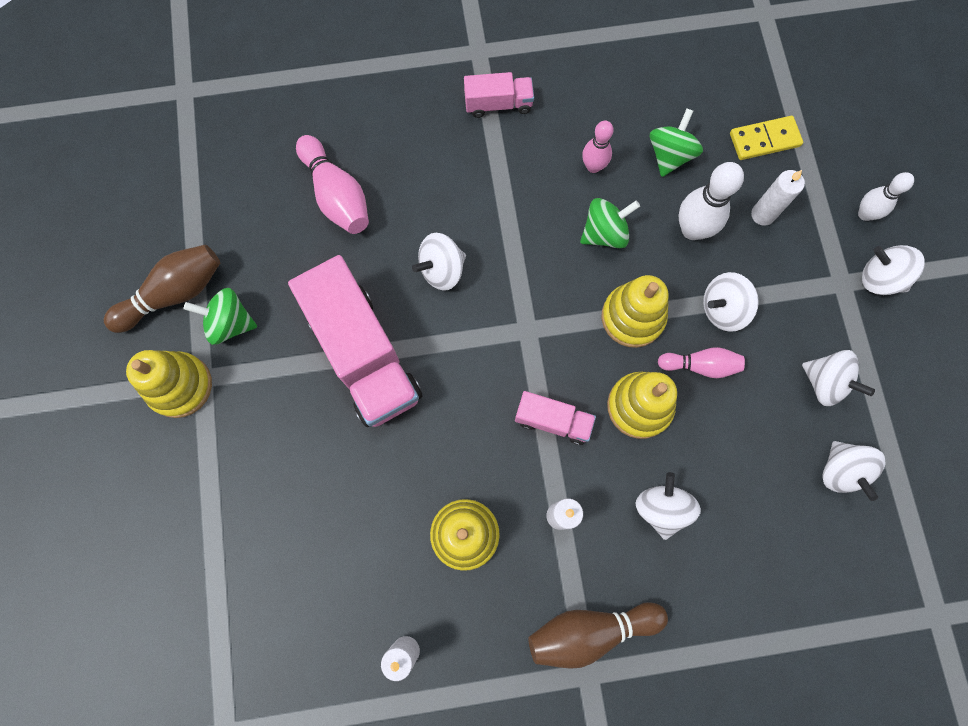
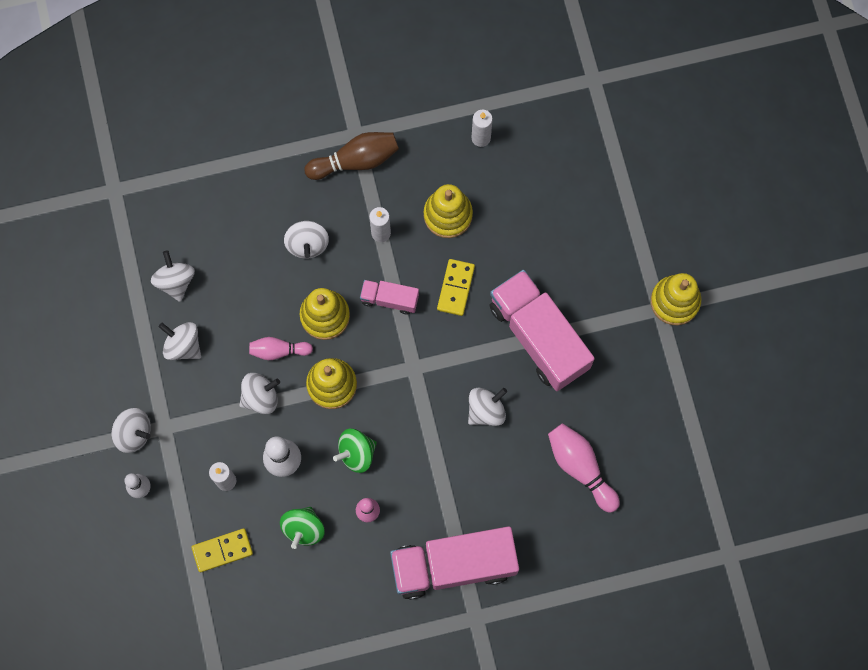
camera: 175 degrees right, 0 degrees up
brown bowling pin [104,245,220,333] -> none
green spinning top [184,288,257,345] -> none
pink truck [464,72,534,118] -> pink truck [390,526,519,600], size x2.07
none -> yellow domino [437,259,475,316]

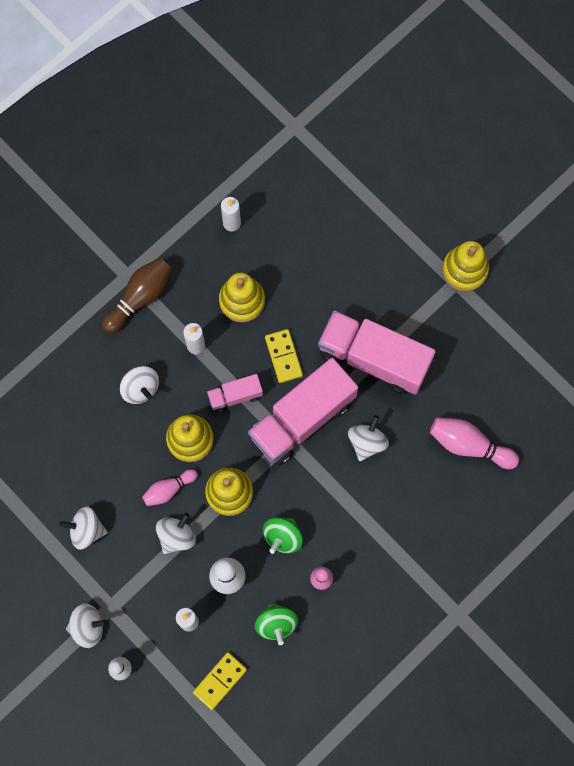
camera: 30 degrees left, 0 degrees up
white spinning top [151,250,195,302] -> none
pink truck [390,526,519,600] -> pink truck moved to [248,358,358,466]

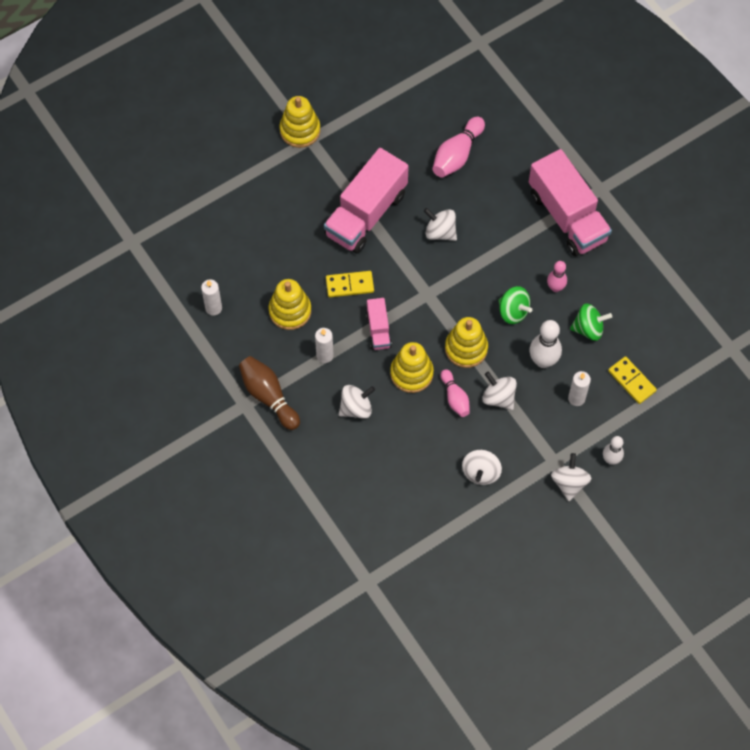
camera: 80 degrees left, 10 degrees down
pink truck [248,358,358,466] -> pink truck moved to [529,149,612,256]

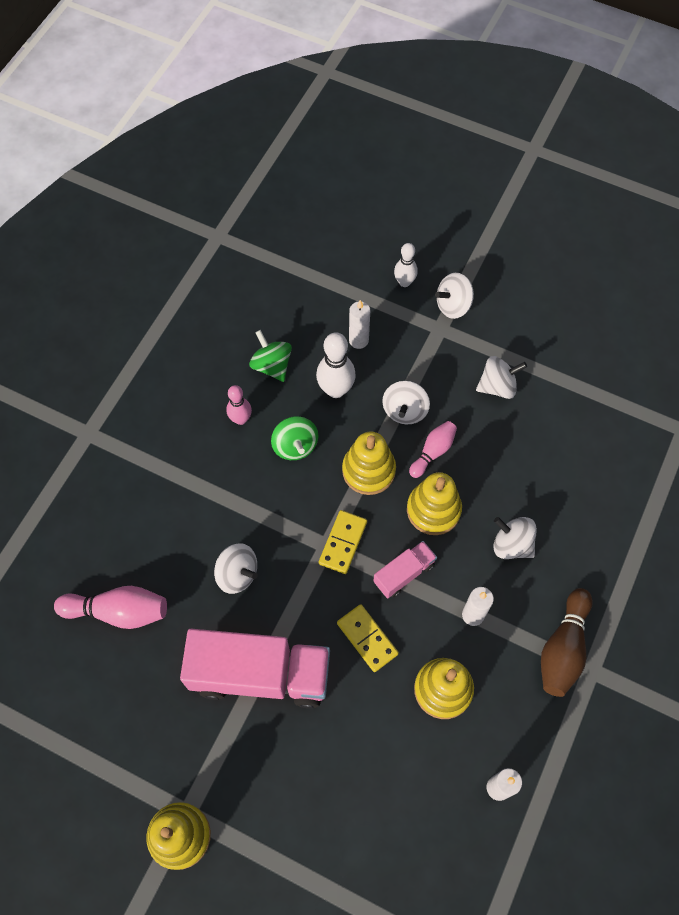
camera: 120 degrees left, 0 degrees up
white spinning top [424,208,457,241] -> white spinning top turned 60 degrees counterclockwise [214,543,258,594]
green spinning top [498,286,532,324] -> green spinning top turned 150 degrees clockwise [271,416,318,460]
pink truck [529,149,612,256] -> none
yellow domino [608,356,657,404] -> yellow domino moved to [319,510,367,574]

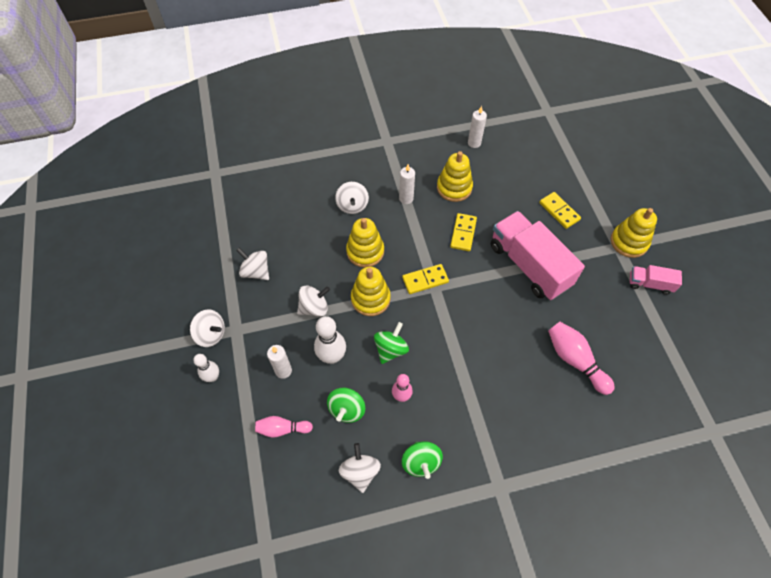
camera: 130 degrees left, 5 degrees down
white spinning top [214,543,258,594] -> white spinning top moved to [339,443,381,493]
pink truck [373,541,437,599] -> pink truck moved to [630,265,682,295]
pink bowling pin [409,421,457,478] -> pink bowling pin moved to [255,416,313,438]
brown bowling pin [541,588,593,697] -> none
none -> green spinning top [402,441,443,479]
none -> yellow domino [539,192,581,229]

